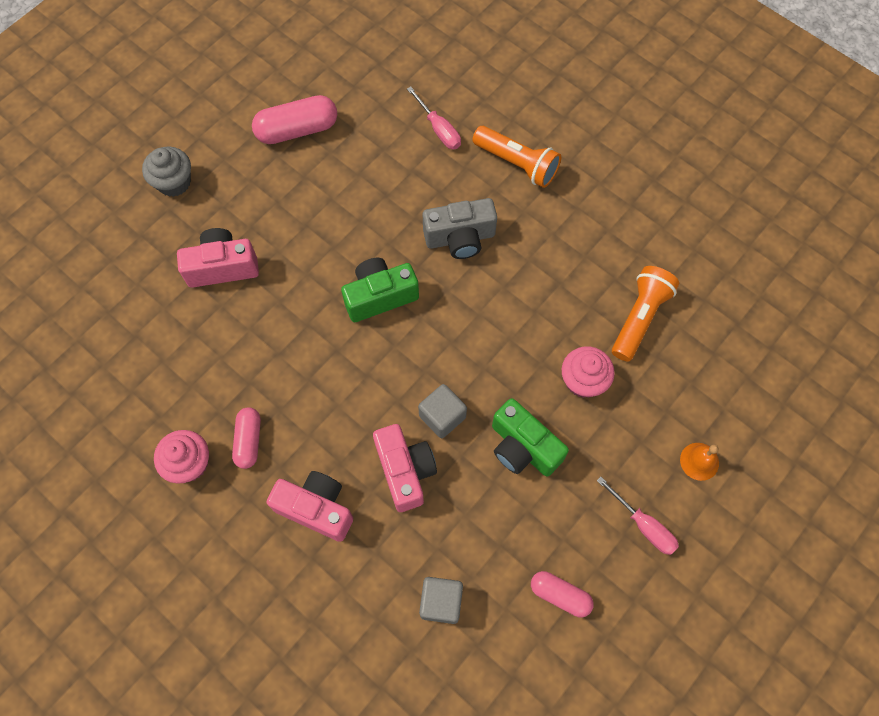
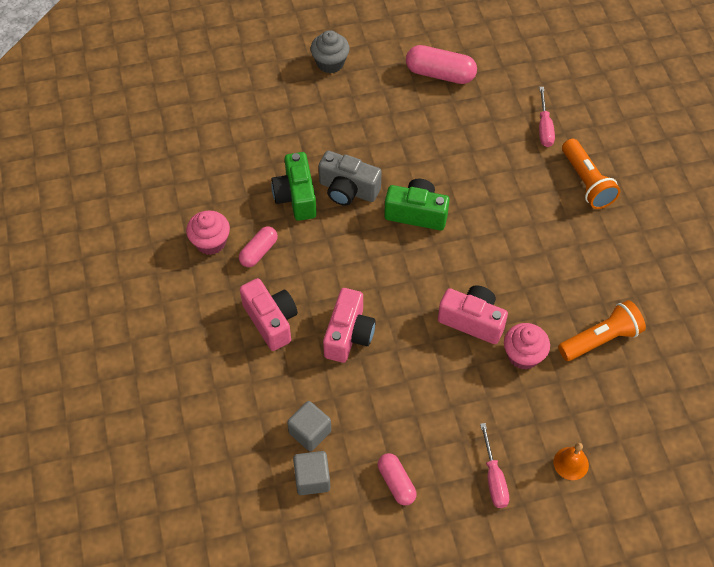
camera: 35 degrees right, 10 degrees down
pink camera [177,228,259,288] -> pink camera moved to [438,285,508,344]
grey cube [418,384,467,438] -> grey cube moved to [293,451,330,495]
grey camera [423,198,497,259] -> grey camera moved to [319,151,382,206]
green camera [492,398,569,476] -> green camera moved to [271,152,317,221]

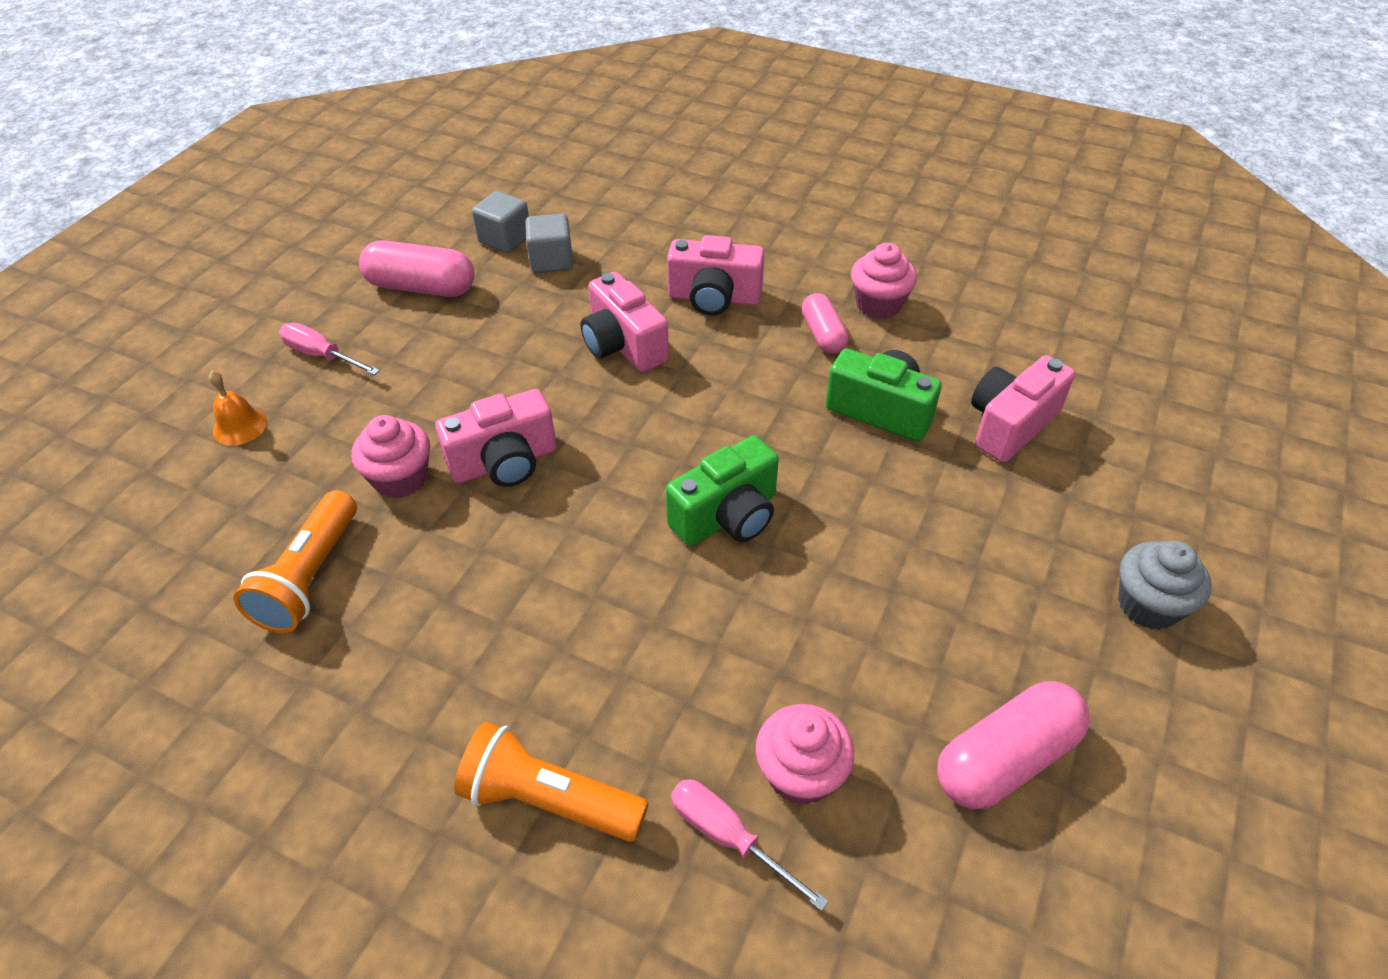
camera: 130 degrees right, 10 degrees down
grey camera [319,151,382,206] -> none
pink capsule [378,453,417,506] -> pink capsule [359,240,475,297], size x1.59
none -> pink cupcake [756,704,854,805]
none -> pink camera [971,355,1075,463]

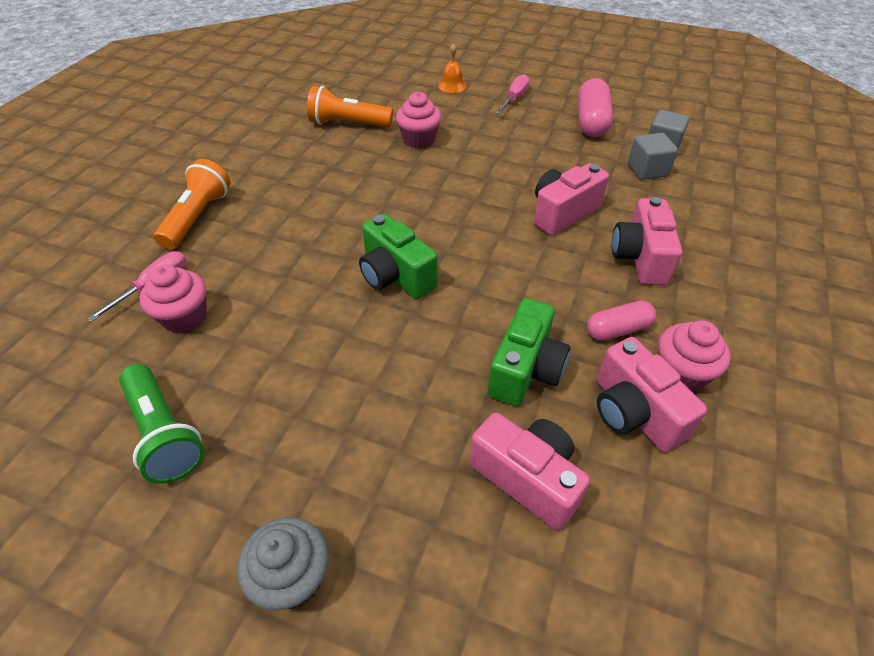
camera: 85 degrees right, 0 degrees up
pink camera [435,389,557,487] -> pink camera moved to [597,337,707,452]
pink capsule [937,681,1090,809] -> green flashlight [119,364,204,484]

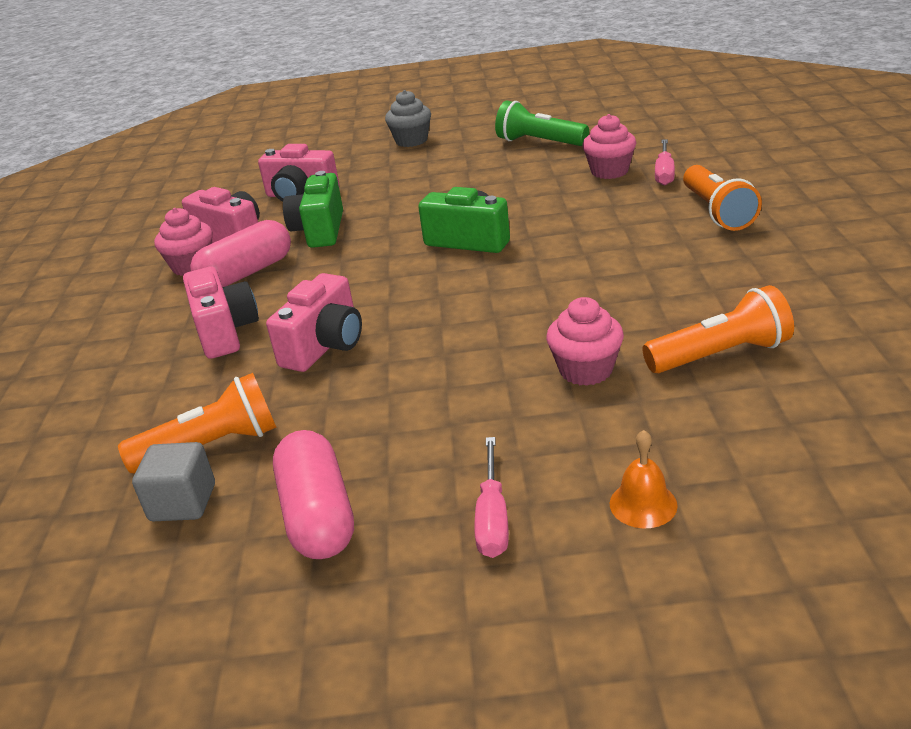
camera: 160 degrees right, 15 degrees down
pink capsule [587,301,656,341] -> pink capsule [190,220,291,287], size x1.59
grey cube [628,133,678,180] -> orange flashlight [118,373,277,473]

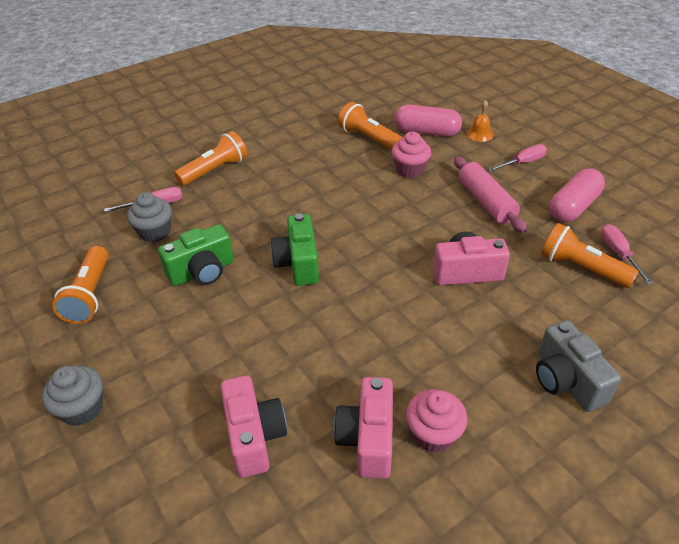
camera: 125 degrees left, 10 degrees up
grey cube [132,442,215,521] -> pink screwdriver [600,224,654,285]
pink camera [183,267,259,359] -> none
pink capsule [190,220,291,287] -> pink capsule moved to [394,105,462,137]
green camera [283,171,343,248] -> green camera moved to [158,224,234,286]
green flashlight [495,101,589,146] -> orange flashlight [52,246,109,324]
pink cupcake [582,114,636,179] -> grey cupcake [127,192,172,242]
none -> pink rolling pin [454,157,527,233]
none -> grey camera [536,320,621,412]

